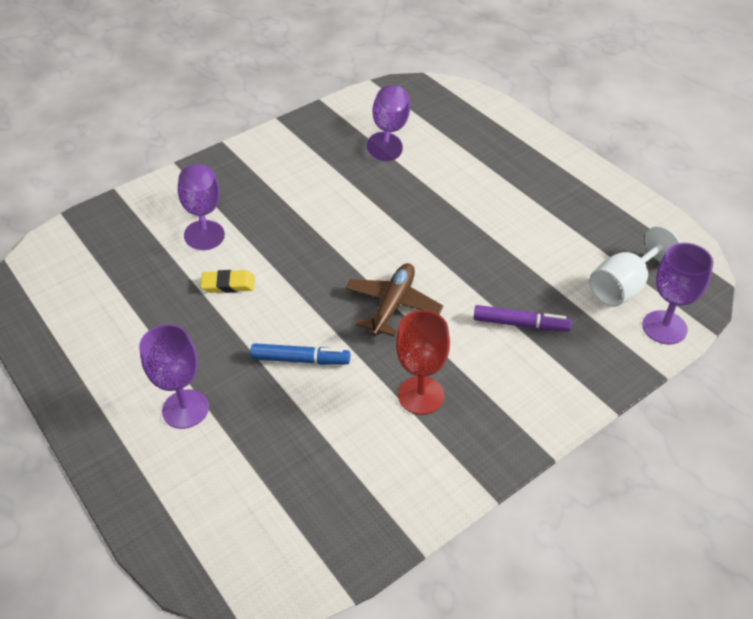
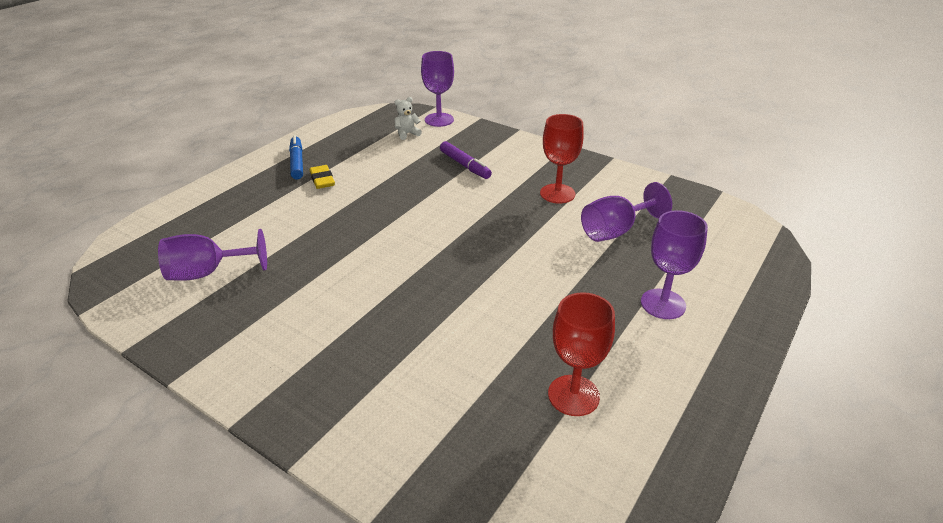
camera: 110 degrees left, 10 degrees down
purple goblet [178,164,225,250] -> purple goblet moved to [581,182,672,242]
yellow eraser [201,270,255,293] -> yellow eraser moved to [310,165,335,189]
blue marker [250,343,350,365] -> blue marker moved to [289,135,303,179]
brown plane [346,263,443,337] -> none
purple marker [474,305,572,332] -> purple marker turned 150 degrees clockwise [440,141,492,179]
white goblet [590,226,680,307] -> white teddy bear [395,97,422,140]
none -> red goblet [548,292,615,416]

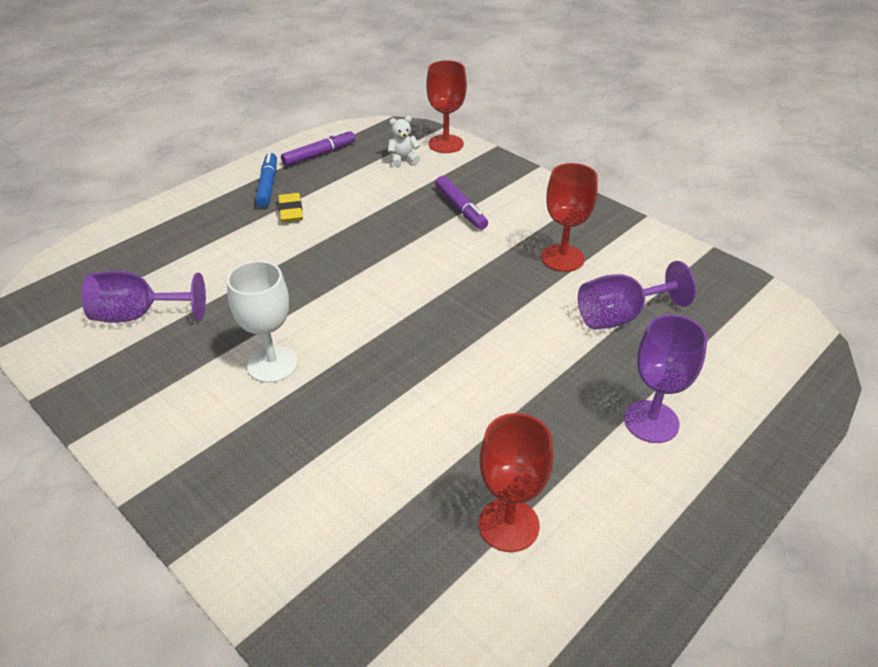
camera: 10 degrees right, 5 degrees up
purple goblet [421,51,454,127] -> red goblet [426,61,467,153]
none -> white goblet [227,261,298,383]
none -> purple marker [281,130,355,167]

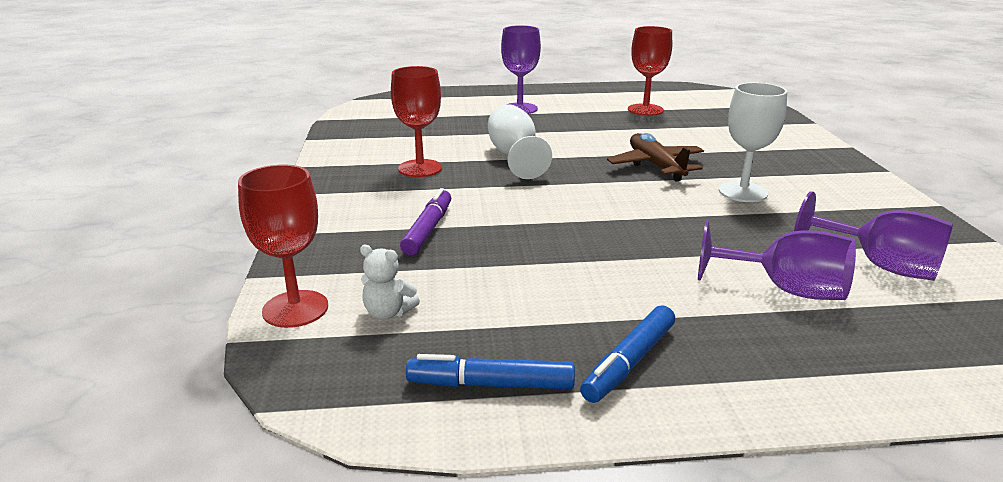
camera: 140 degrees left, 15 degrees down
yellow eraser [278,193,303,222] -> none
purple marker [281,130,355,167] -> blue marker [406,354,575,389]
purple goblet [578,261,696,330] -> purple goblet moved to [698,220,856,300]
none -> white goblet [488,104,552,179]
none -> brown plane [607,133,704,182]

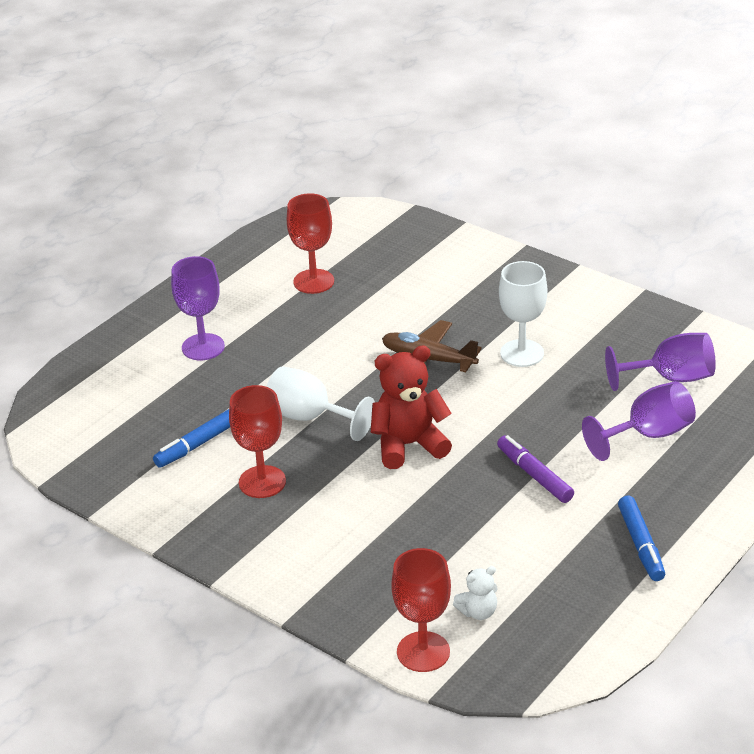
camera: 45 degrees left, 10 degrees up
purple marker [400,188,451,255] -> purple marker moved to [497,435,574,503]
blue marker [406,354,575,389] -> blue marker moved to [153,409,230,468]
none -> red teddy bear [371,345,452,469]

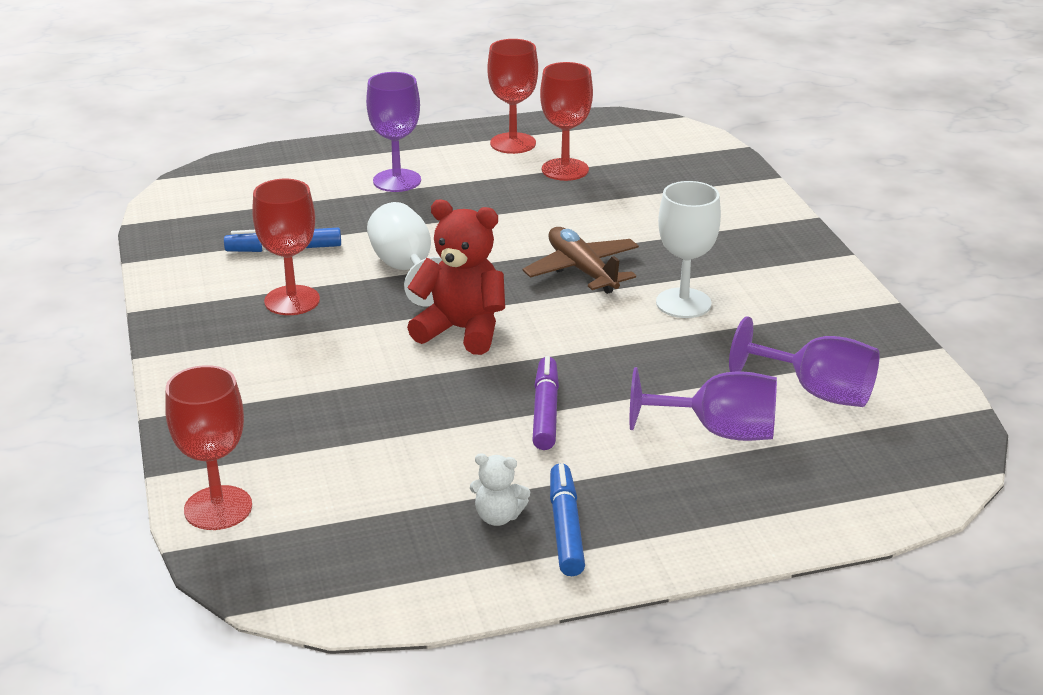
camera: 35 degrees right, 5 degrees down
white teddy bear [453,566,498,620] -> white teddy bear moved to [470,453,530,526]
blue marker [618,496,665,581] -> blue marker turned 150 degrees clockwise [550,463,585,576]
none -> red goblet [487,39,538,154]

